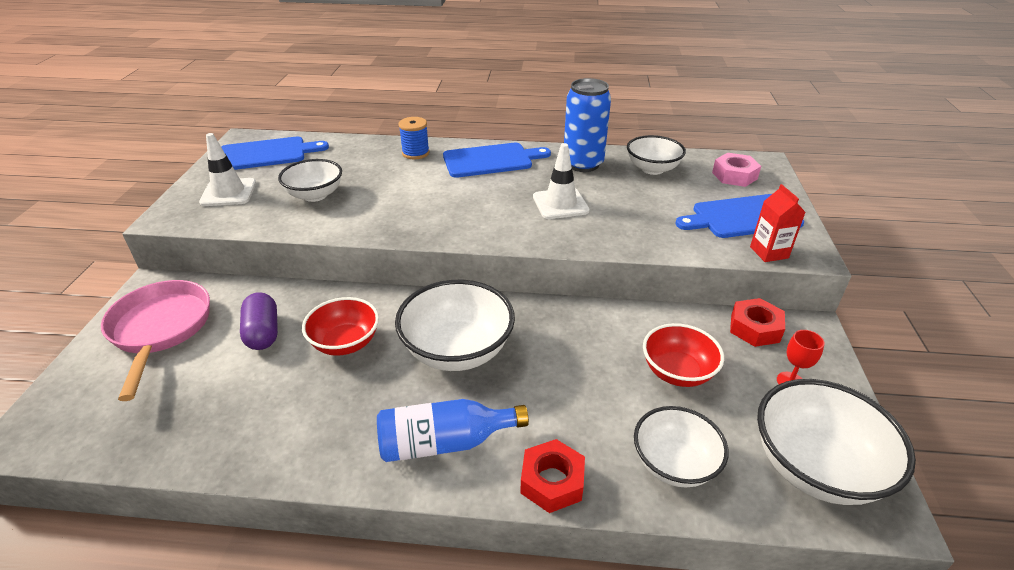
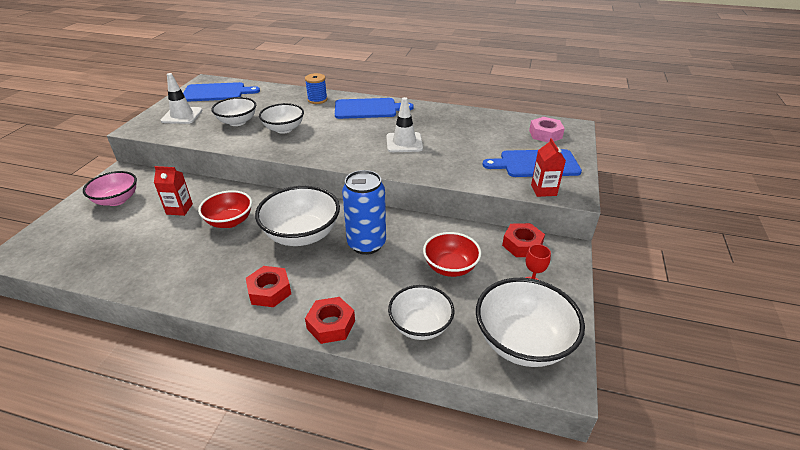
camera: 10 degrees right, 0 degrees up
pink pan [101,280,210,401] -> pink bowl [83,171,137,206]
purple capsule [240,292,278,350] -> red carton [154,166,193,216]
blue bottle [377,399,529,462] -> red nut [246,266,291,307]
blue can [564,78,611,172] -> blue can moved to [342,170,386,255]
white bowl [627,135,686,175] -> white bowl moved to [259,103,304,134]

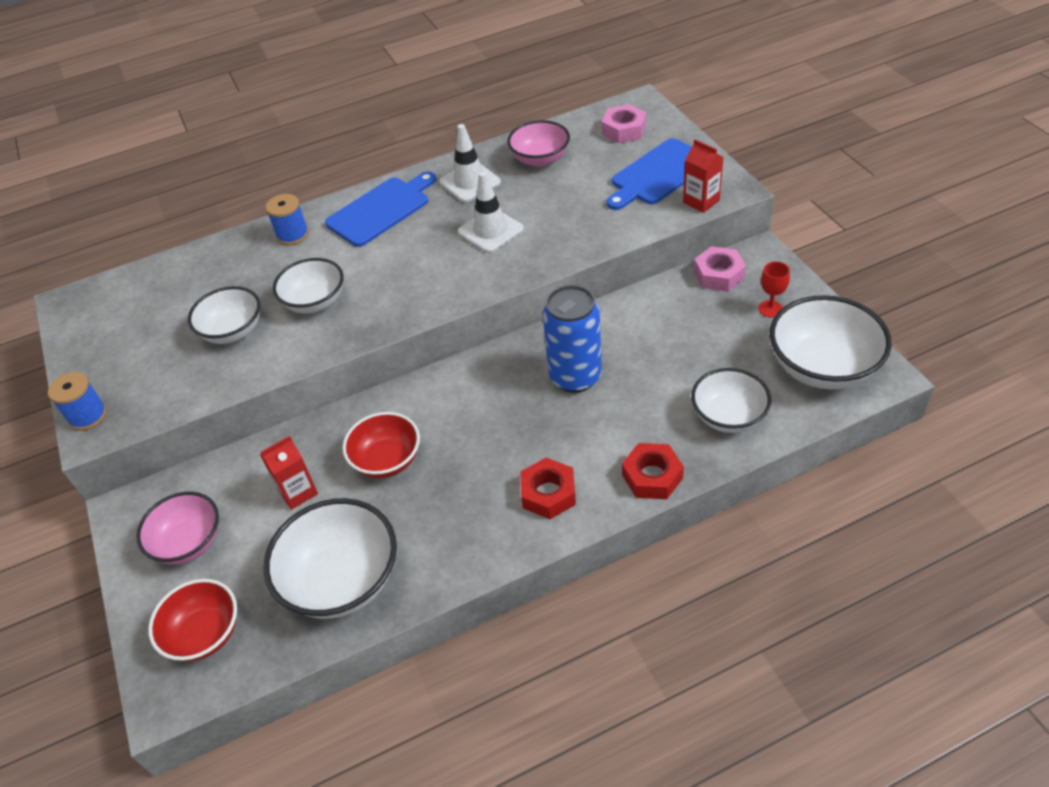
camera: 35 degrees left, 10 degrees up
white traffic cone [161,73,202,124] -> white traffic cone moved to [439,124,501,202]
blue cutting board [183,82,260,102] -> none
white bowl [255,186,340,246] -> white bowl moved to [264,498,397,619]
red bowl [423,232,481,277] -> red bowl moved to [148,579,237,662]
red nut [502,223,545,257] -> pink nut [694,246,746,292]
none -> blue spool [48,372,107,431]
none -> pink bowl [507,120,570,167]

